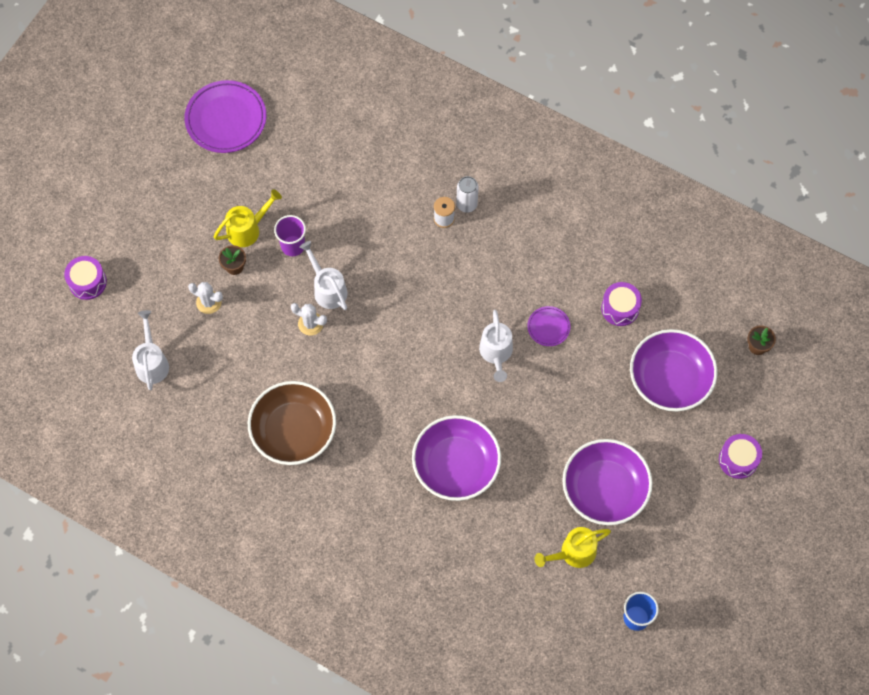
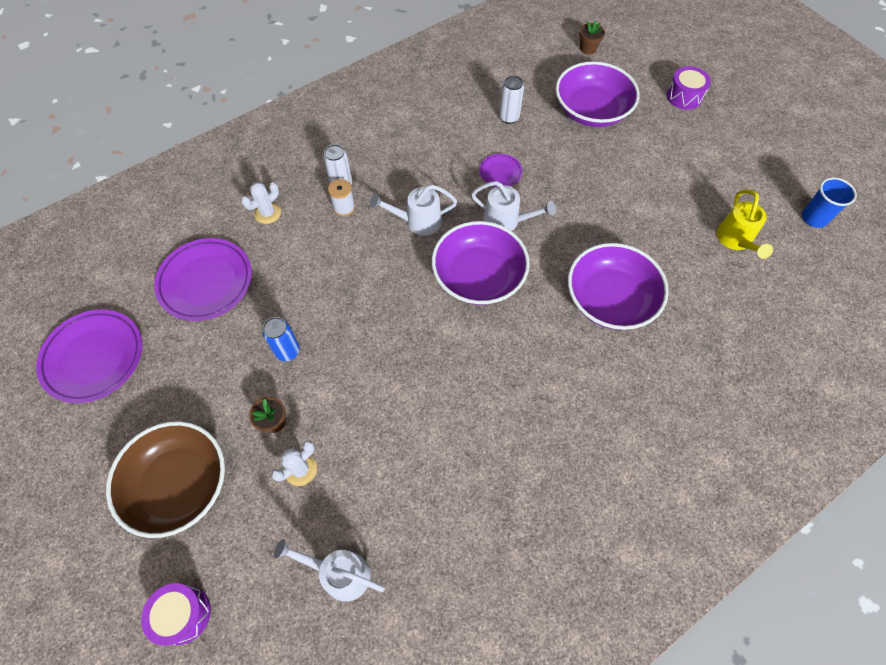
camera: 65 degrees left, 5 degrees down
yellow watering can [214,189,282,247] -> none
brown bowl [248,381,336,465] -> brown bowl moved to [106,421,225,538]
purple cup [274,215,306,256] -> blue can [262,317,300,361]
white cactus [291,303,327,336] -> white cactus moved to [241,182,281,224]
white watering can [299,241,347,310] -> white watering can moved to [370,185,457,235]
purple bowl [562,439,652,525] -> purple bowl moved to [432,221,530,305]
purple drum [601,282,642,326] -> white can [499,76,524,124]
none -> purple plate [154,238,252,321]

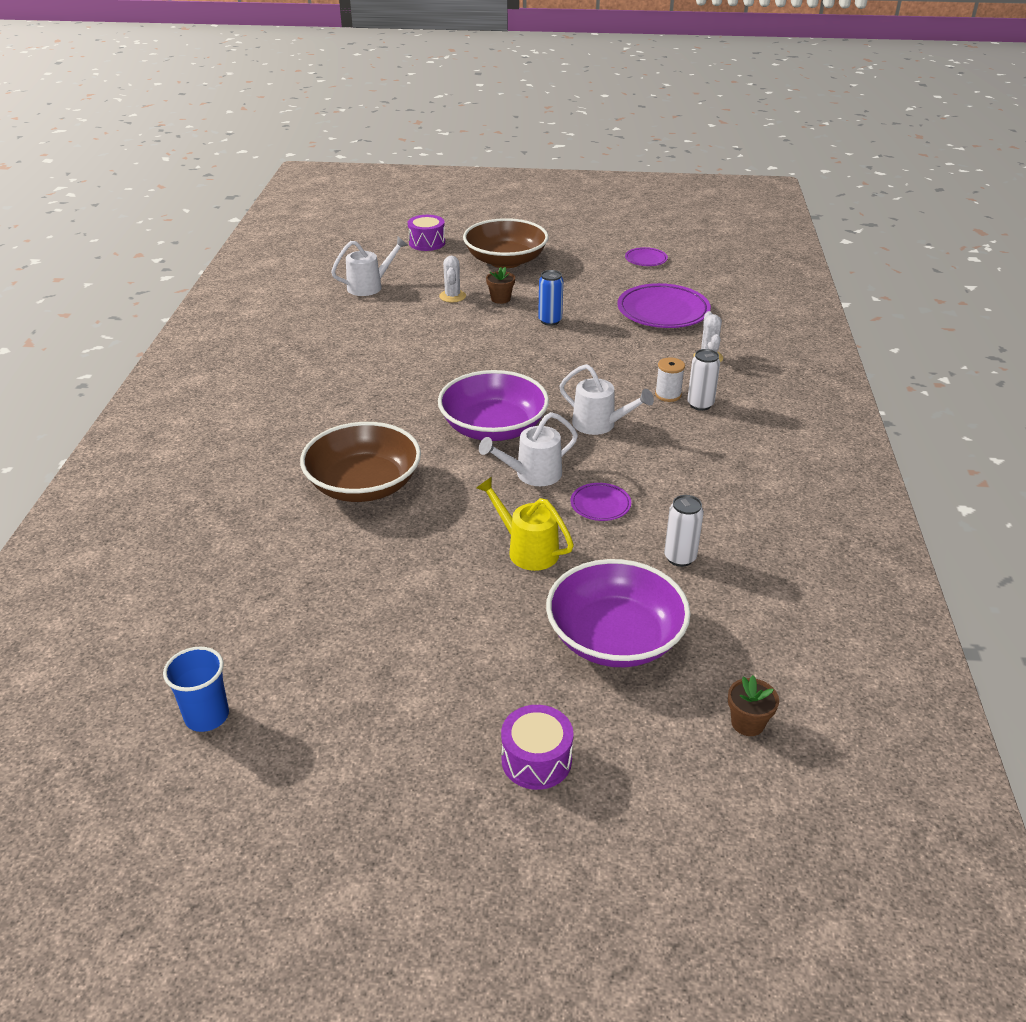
camera: 130 degrees right, 25 degrees down
purple plate [36,309,142,403] -> purple plate [625,247,668,266], size x0.50
white watering can [370,185,457,235] -> white watering can turned 90 degrees clockwise [559,364,654,435]
purple bowl [568,243,669,330] -> brown bowl [300,422,421,502]
yellow watering can [716,190,773,259] -> yellow watering can moved to [477,477,574,571]

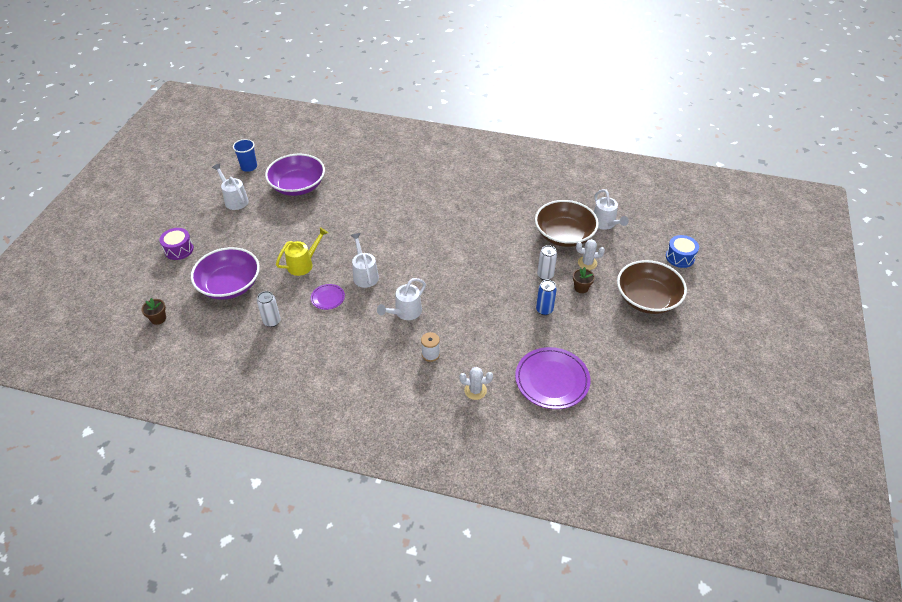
camera: 100 degrees right, 10 degrees up
brown bowl [300,422,421,502] -> brown bowl moved to [535,200,599,247]
purple drum [408,215,445,251] -> blue drum [666,235,699,268]
purple bowl [438,370,549,441] -> purple bowl moved to [265,154,325,196]
purple plate [625,247,668,266] -> none
white can [687,349,720,411] -> white can moved to [537,245,557,280]
none -> white watering can [212,163,249,210]

